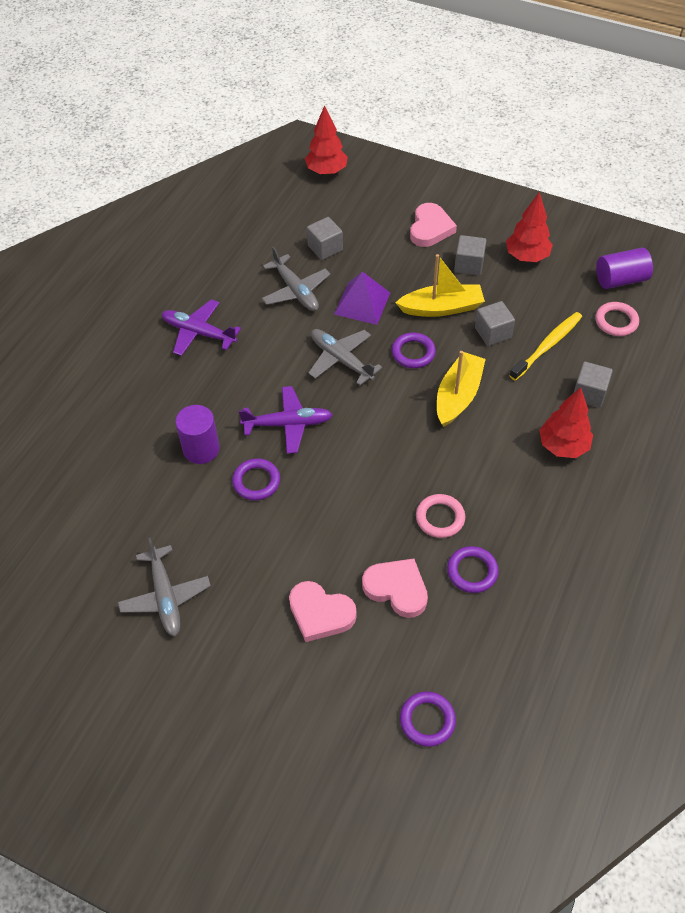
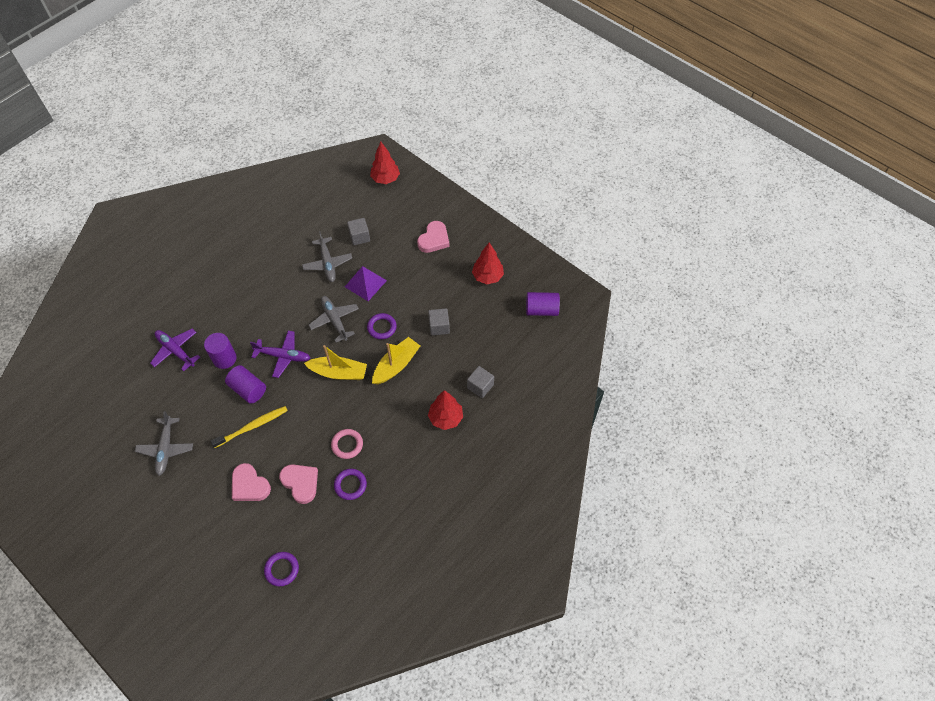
camera: 15 degrees right, 5 degrees up
purple plane [162,299,241,356] -> purple plane moved to [150,329,200,371]
purple ring [232,458,280,500] -> purple cylinder [225,365,266,404]
yellow boat [396,254,485,317] -> yellow boat moved to [304,345,367,380]
grey cube [454,235,486,275] -> none
yellow toothbrush [509,312,582,381] -> yellow toothbrush moved to [210,406,288,448]
pink ring [595,302,639,336] -> none

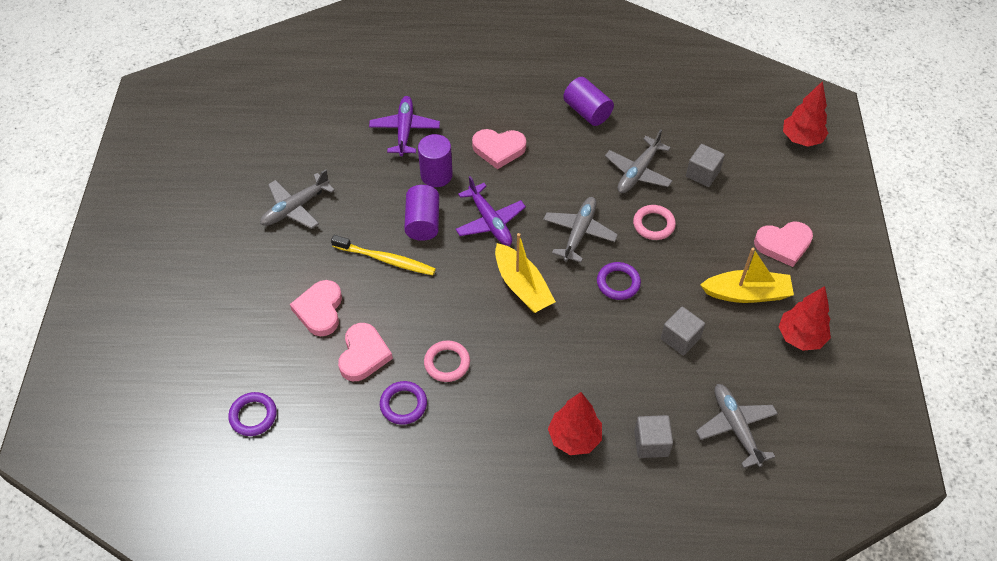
camera: 50 degrees right, 5 degrees down
purple pyramid [345,266,387,301] -> pink ring [633,205,676,240]
yellow boat [372,337,420,384] -> yellow boat moved to [700,248,794,303]
purple cylinder [526,292,560,316] -> purple cylinder moved to [563,77,614,126]
none -> pink heart [472,129,526,169]
none -> grey plane [696,384,778,468]

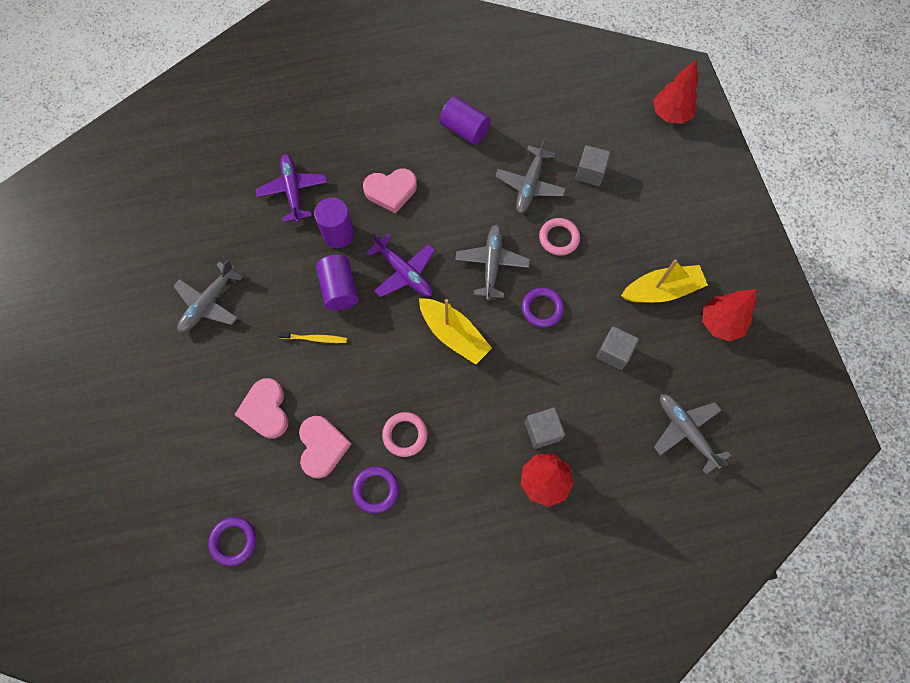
camera: 15 degrees left, 15 degrees up
yellow toothbrush [331,235,436,275] -> yellow toothbrush [278,332,347,343], size x0.62
grey cube [634,415,673,458] -> grey cube moved to [525,408,565,449]
pink heart [754,222,813,267] -> none

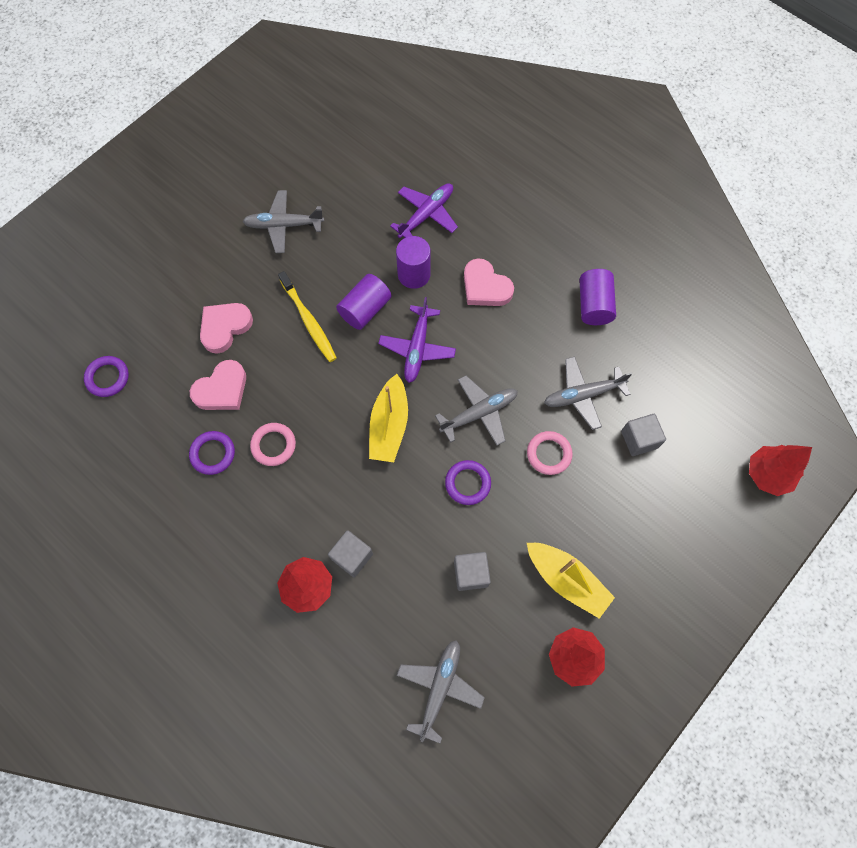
camera: 55 degrees right, 0 degrees up
yellow toothbrush [278,332,347,343] -> yellow toothbrush [278,271,337,362], size x1.60

